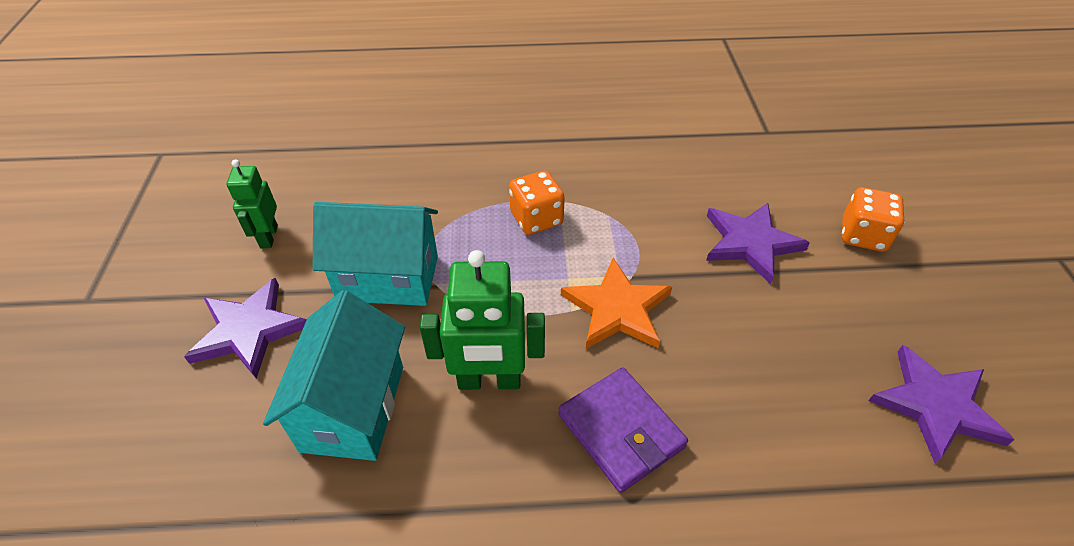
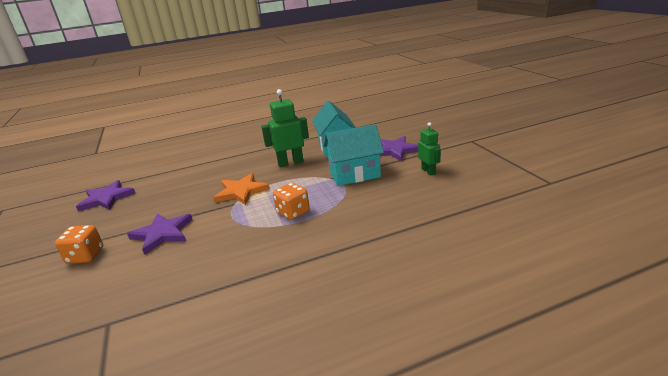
camera: 165 degrees right, 20 degrees down
purple wallet [558,367,688,493] -> none

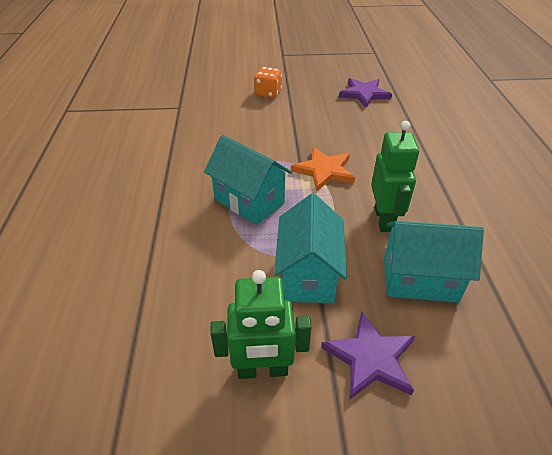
camera: 105 degrees right, 15 degrees up
purple star [127,213,193,255] -> none
orange dice [273,183,310,220] -> turquoise house [204,135,292,225]
green robot [418,122,441,176] -> green robot [210,270,312,379], size x1.61

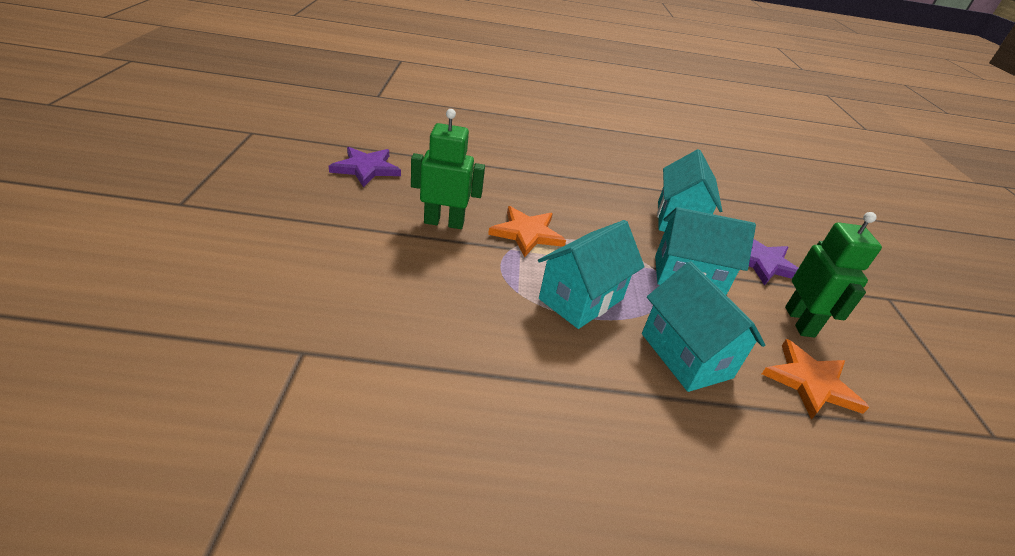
camera: 90 degrees left, 5 degrees down
orange dice [254,67,282,98] -> none
green robot [371,121,419,232] -> green robot moved to [411,109,485,229]
none -> turquoise house [642,261,765,392]
none -> orange star [762,339,869,420]

